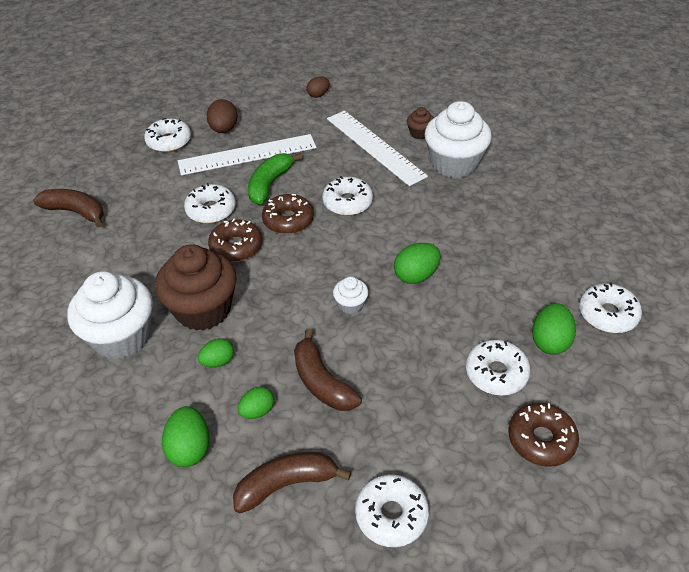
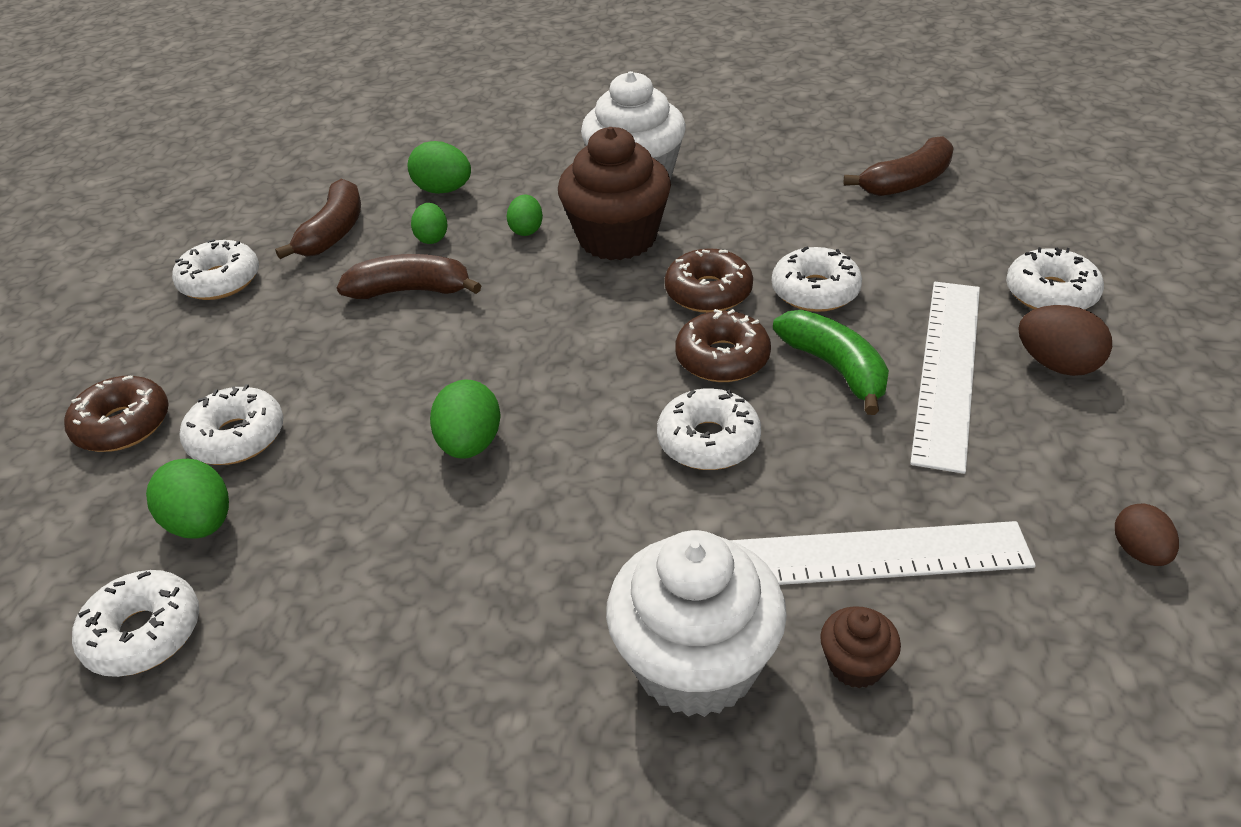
camera: 125 degrees right, 5 degrees down
white cupcake [333,277,368,314] -> none

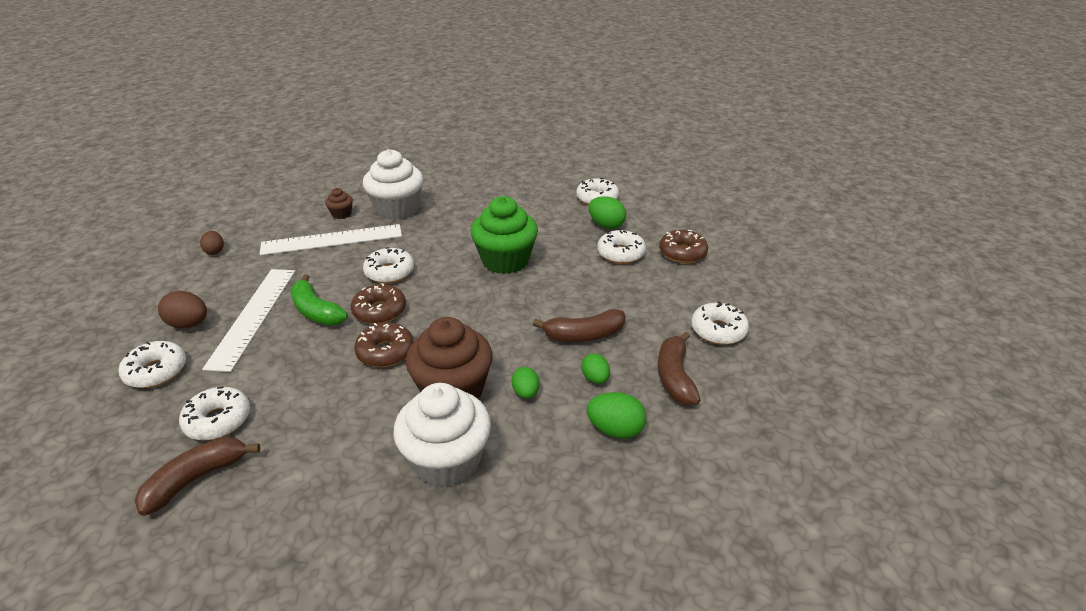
camera: 165 degrees right, 5 degrees down
green egg [430,379,501,459] -> green cupcake [471,196,538,274]
white donut [772,247,862,312] -> white donut moved to [179,386,250,440]

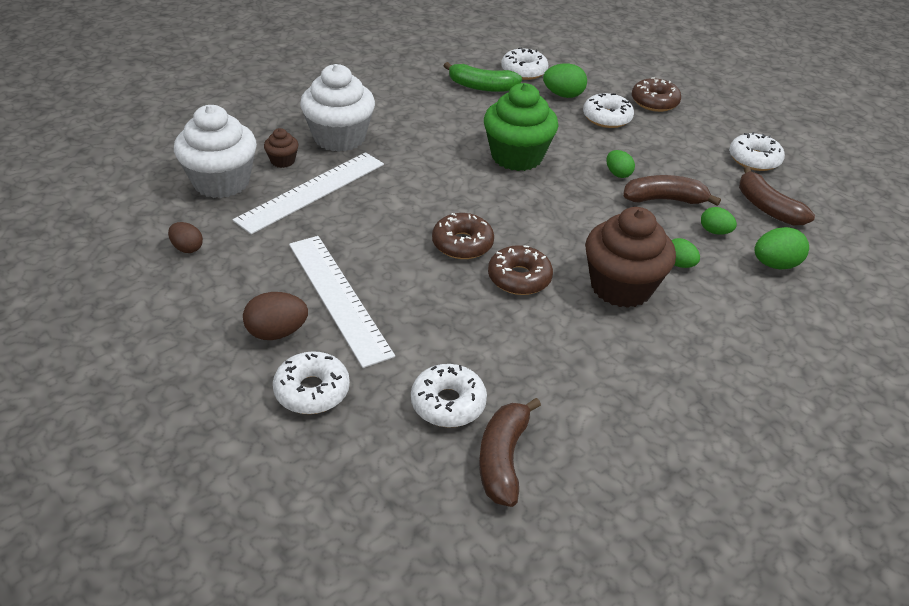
camera: 35 degrees left, 5 degrees up
green banana [291,274,348,325] -> green banana moved to [444,62,522,92]
white donut [363,247,414,283] -> none
white cupcake [393,383,491,488] -> white cupcake moved to [174,105,257,198]
brown banana [533,309,626,342] -> brown banana turned 135 degrees counterclockwise [623,175,721,206]
none -> green egg [606,150,635,178]

